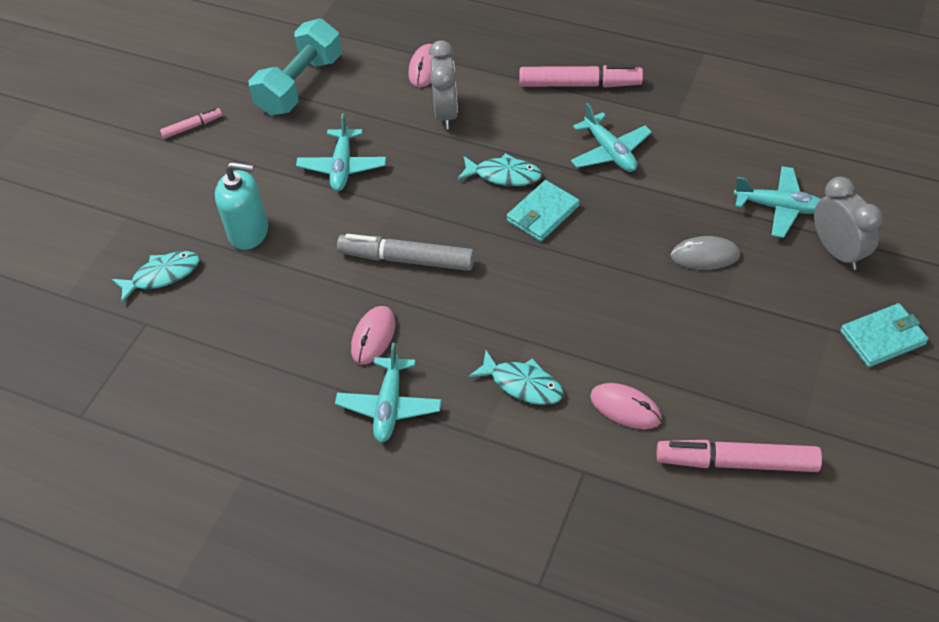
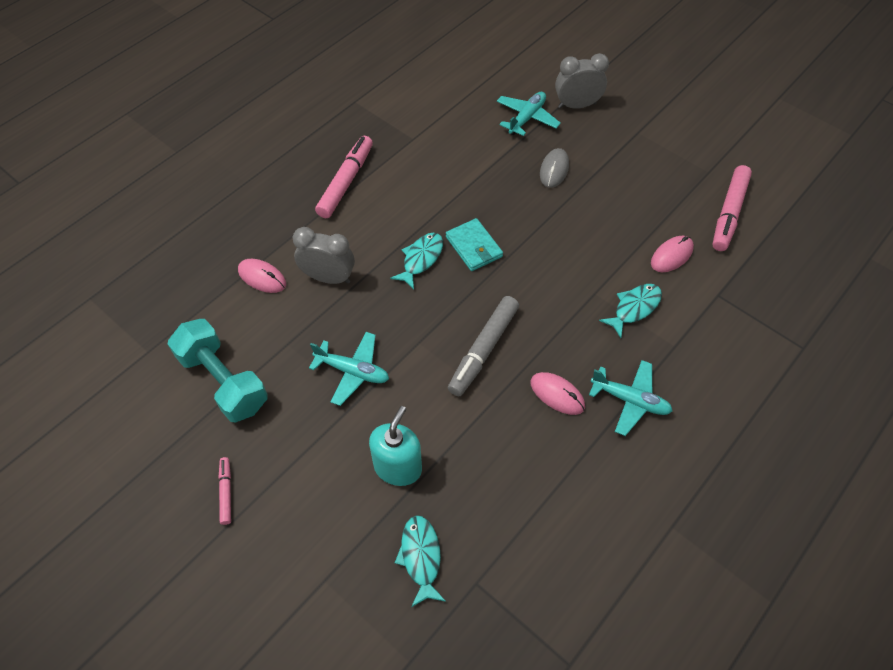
camera: 75 degrees left, 5 degrees up
turquoise plane [571,103,652,172] -> none
turquoise wallet [840,303,929,367] -> none

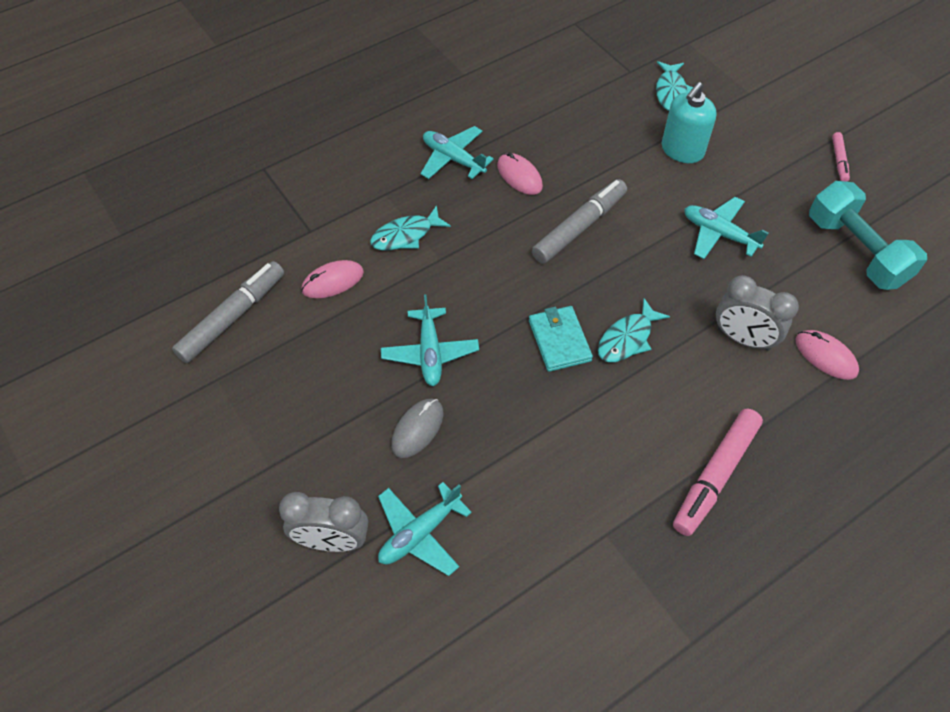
camera: 165 degrees left, 0 degrees up
pink marker [712,165,752,251] -> grey marker [172,261,284,363]
none -> turquoise plane [381,294,479,386]

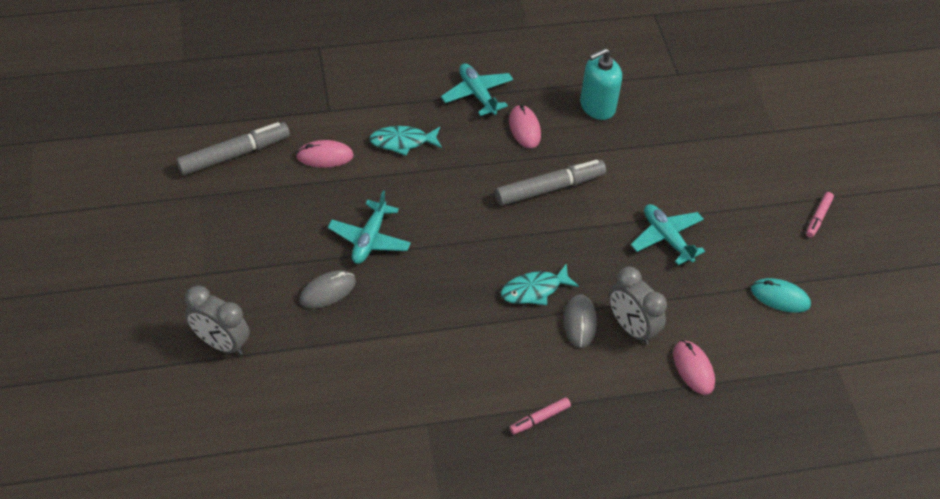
camera: 20 degrees right, 5 degrees down
turquoise plane [378,482,472,576] -> none
turquoise wallet [529,306,593,372] -> none
turquoise fish [656,61,693,111] -> none
turquoise soap dispenser [662,82,717,163] -> turquoise soap dispenser moved to [580,48,622,120]
pink marker [673,409,763,536] -> pink marker [509,397,571,434], size x0.51
turquoise dumbbell [809,181,927,290] -> turquoise mouse [751,278,811,313]
none -> grey mouse [564,294,597,348]

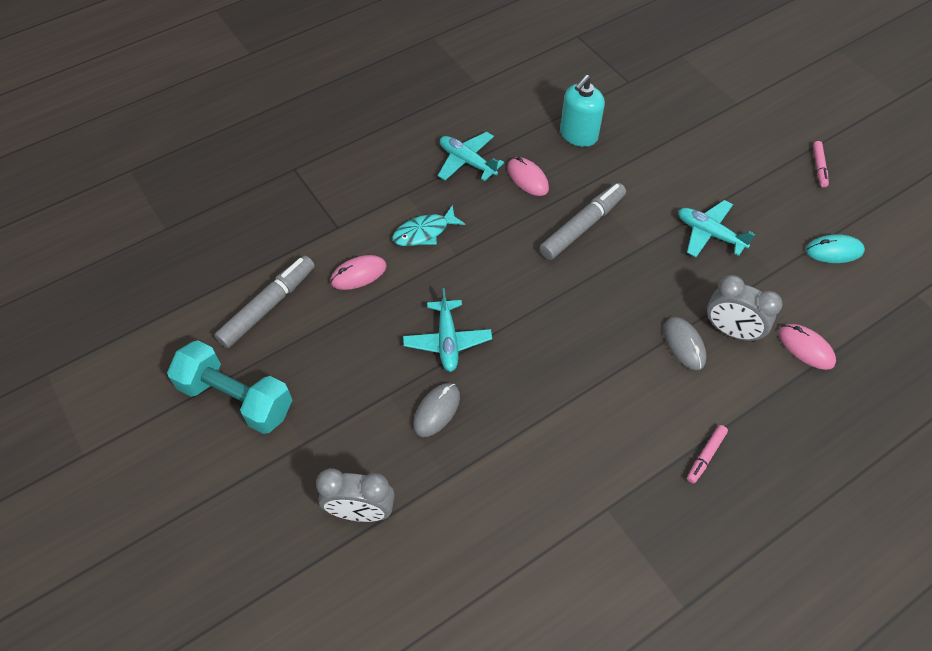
camera: 20 degrees left, 5 degrees up
turquoise fish [501,263,579,305] -> none
none -> turquoise dumbbell [167,340,292,434]

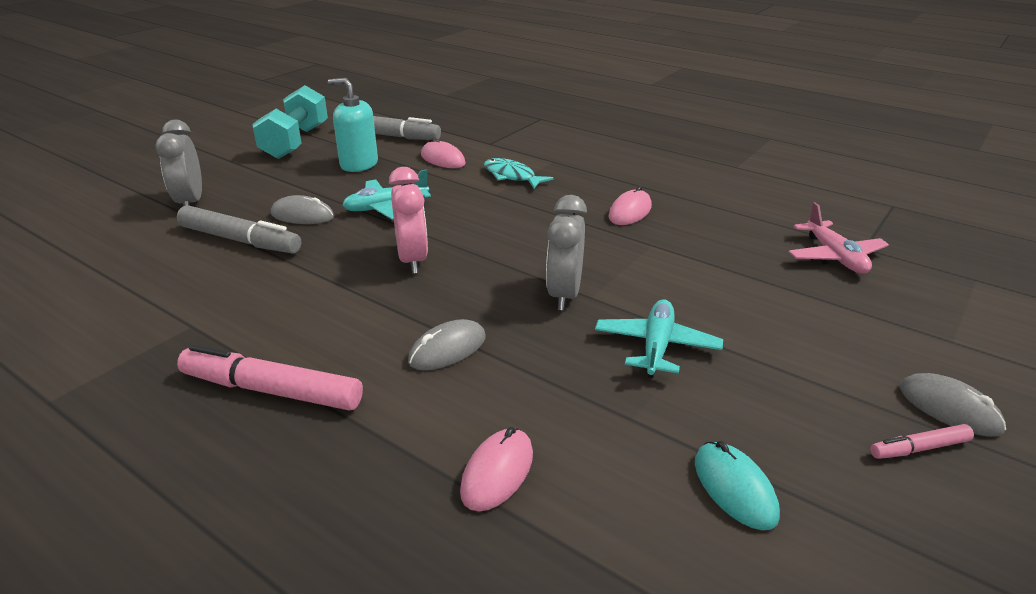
camera: 70 degrees right, 25 degrees down
turquoise plane [438,132,504,181] -> none
grey marker [539,183,626,260] -> grey marker moved to [177,205,301,254]
turquoise soap dispenser [560,75,605,147] -> turquoise soap dispenser moved to [328,78,378,172]
pink marker [687,425,728,483] -> pink marker [177,344,363,411], size x1.96
grey clock [707,275,783,342] -> grey clock moved to [546,195,587,310]
none -> pink clock [389,167,428,274]
none -> pink plane [789,202,889,274]
none -> grey mouse [899,373,1006,437]

